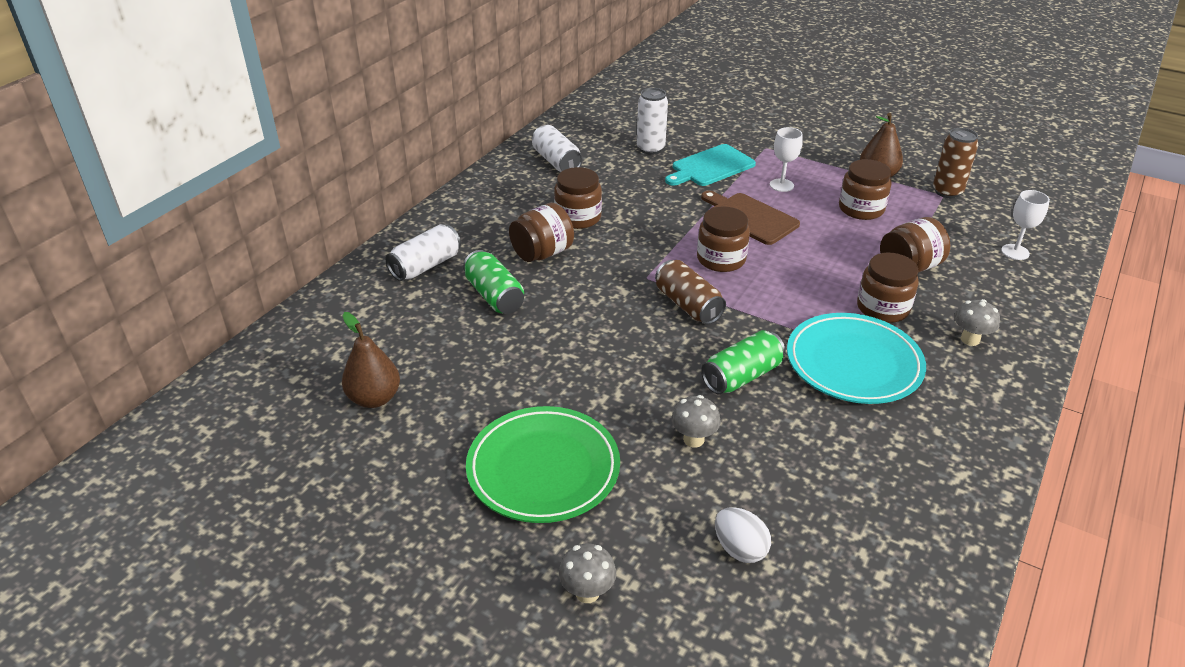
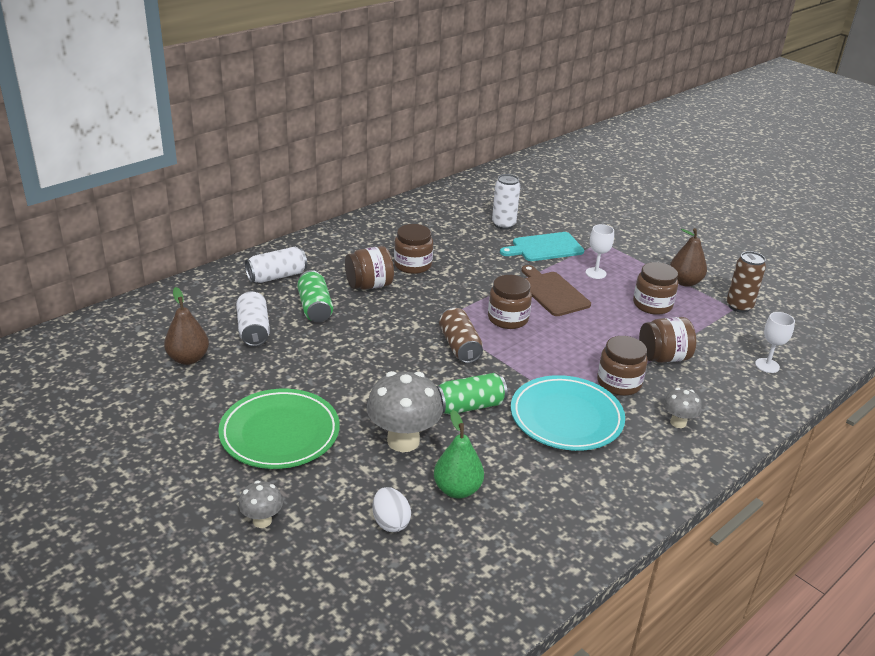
camera: 15 degrees right, 5 degrees down
white can [532,125,582,172] -> white can moved to [236,291,270,347]
grey mushroom [671,395,721,448] -> grey mushroom [367,371,443,452], size x1.92
none -> green pear [434,410,484,499]

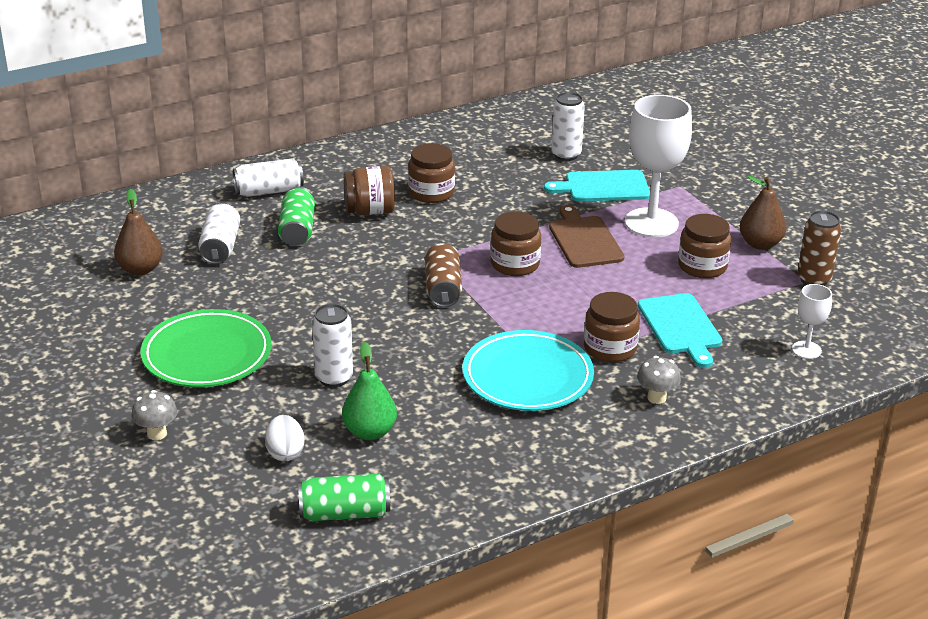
camera: 15 degrees right, 0 degrees up
grey mushroom [367,371,443,452] -> white can [312,304,353,387]
green can [436,373,508,415] -> green can moved to [298,474,390,521]
white goblet [586,224,614,279] -> white goblet [625,95,692,237], size x2.08
brown jar [639,317,696,363] -> turquoise cutting board [638,293,722,368]

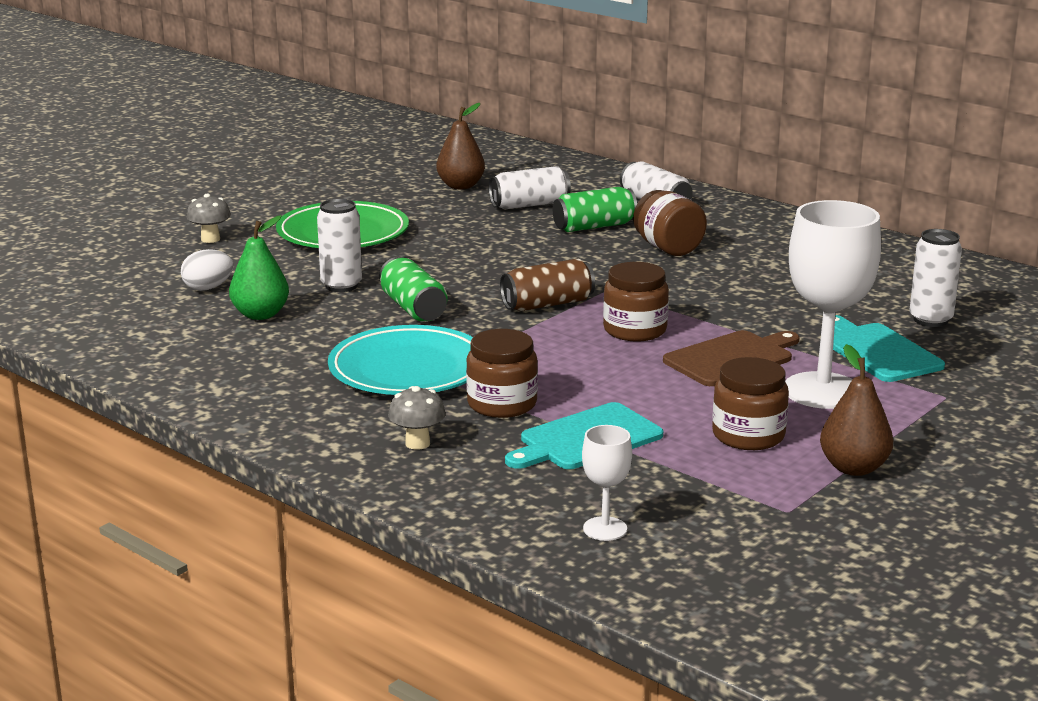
camera: 70 degrees right, 10 degrees down
green can [298,474,390,521] -> green can moved to [379,257,448,322]
brown jar [408,143,455,203] -> none
brown can [798,210,841,286] -> none

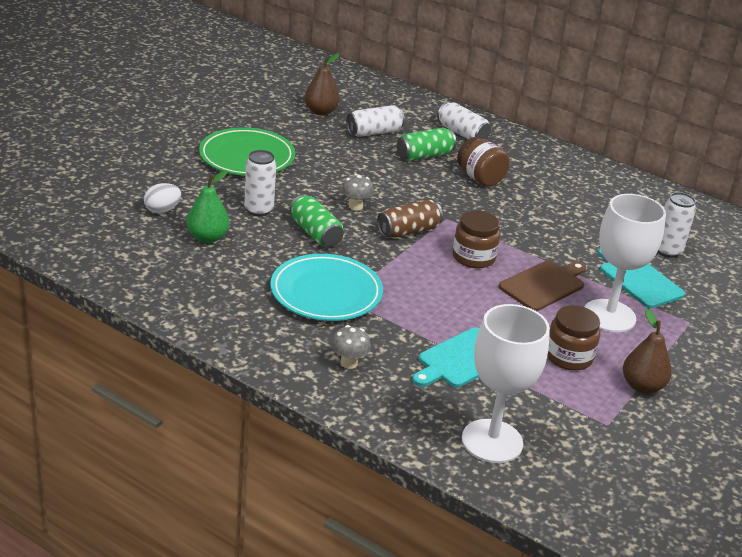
camera: 10 degrees left, 10 degrees up
grey mushroom [187,194,231,243] -> grey mushroom moved to [341,174,374,211]
brown jar [466,329,538,418] -> none
white goblet [582,425,632,541] -> white goblet [462,304,550,463], size x2.08

